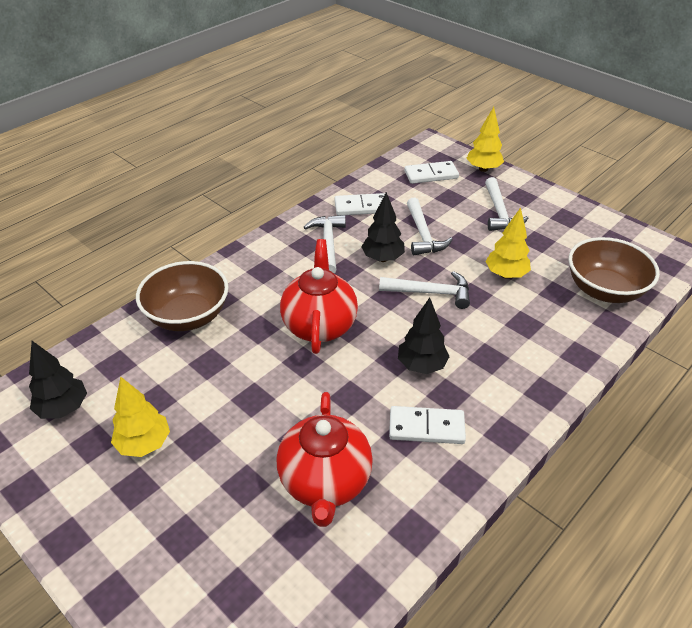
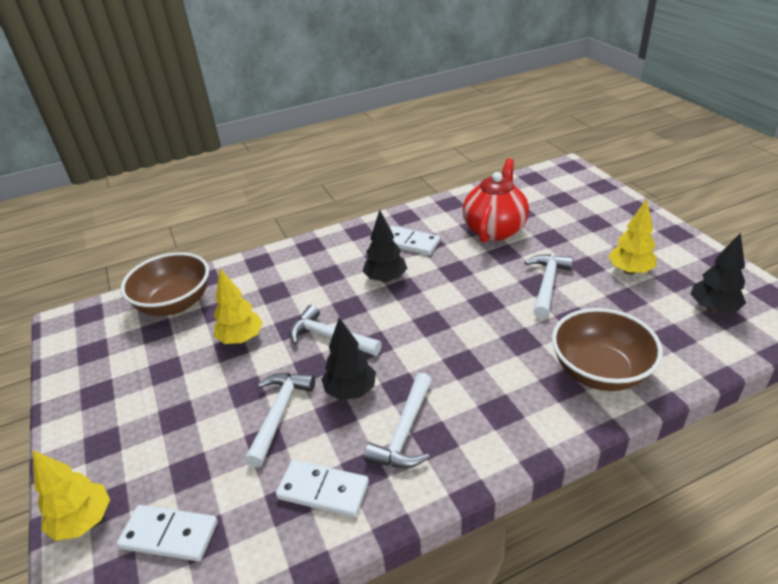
camera: 155 degrees left, 5 degrees down
red teapot [280,239,358,354] -> none
white hammer [485,177,529,231] -> white hammer moved to [525,254,573,318]

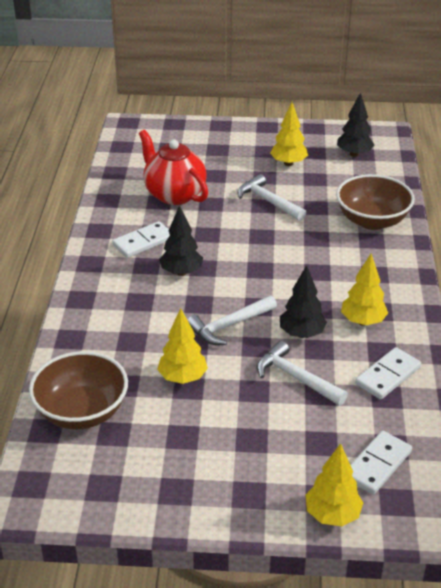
camera: 65 degrees left, 0 degrees up
white hammer [364,373,432,468] -> yellow tree [341,254,388,326]

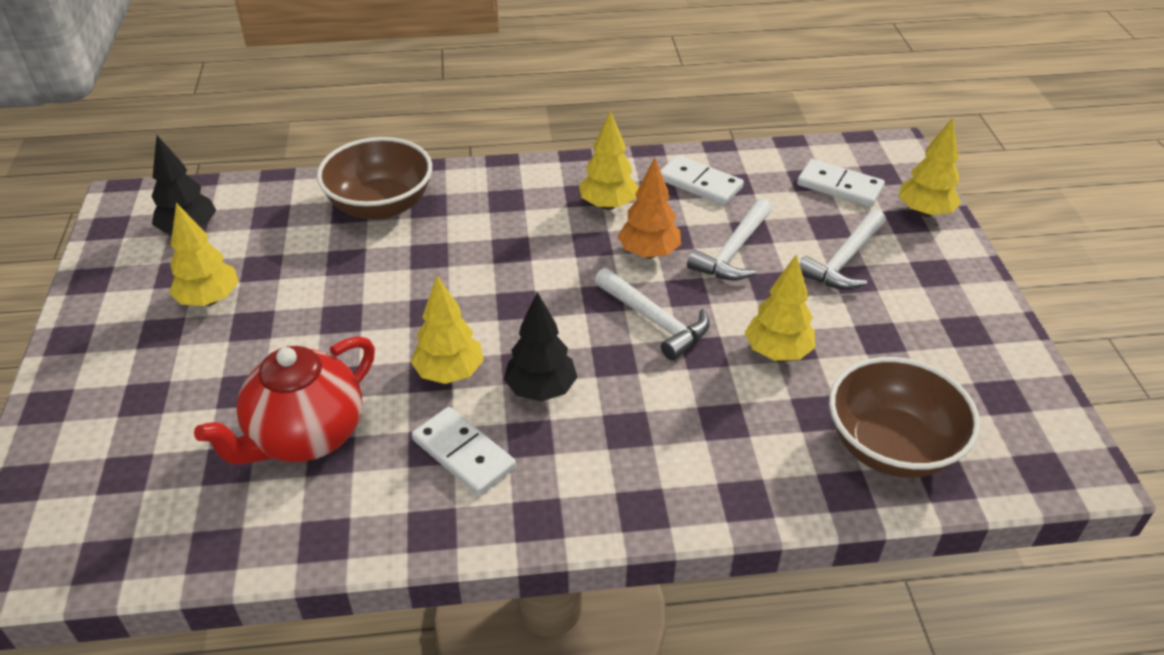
camera: 100 degrees left, 5 degrees up
white hammer [237,174,306,221] -> white hammer moved to [799,209,886,290]
black tree [280,265,327,338] -> orange tree [618,157,681,259]
none -> yellow tree [411,276,484,384]

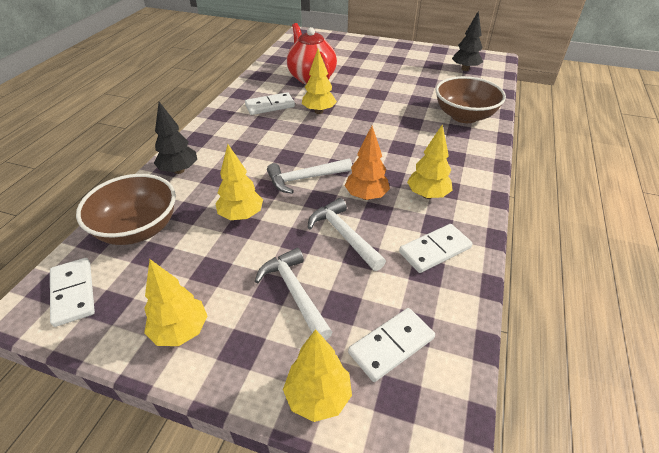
camera: 115 degrees right, 0 degrees up
yellow tree [169,203,239,306] -> yellow tree moved to [144,259,207,346]
black tree [504,292,577,402] -> black tree moved to [154,102,197,174]
none -> white domino [50,258,95,327]

